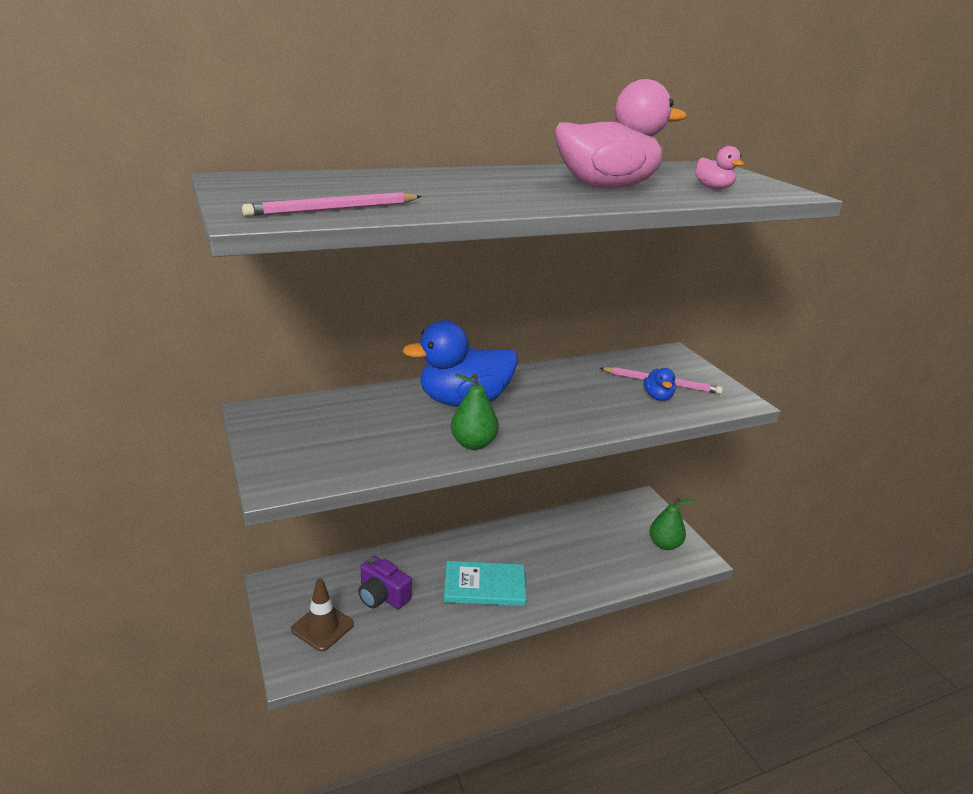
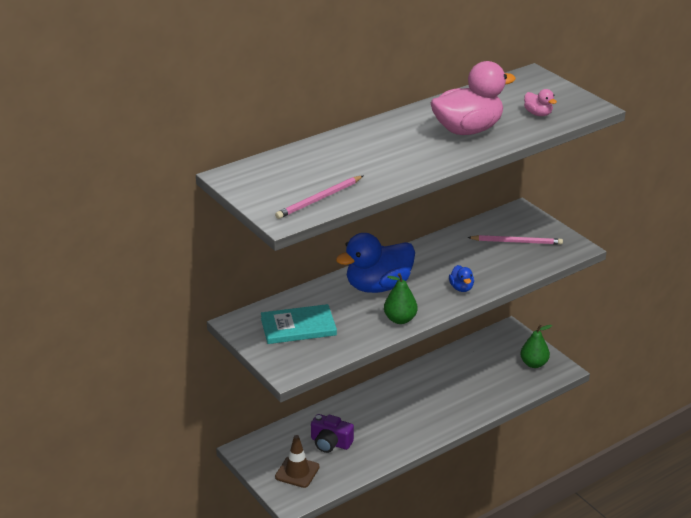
camera: 10 degrees left, 5 degrees up
turquoise book [444,561,526,606] -> turquoise book moved to [261,304,337,344]
blue duck [644,368,676,401] -> blue duck moved to [449,265,474,292]

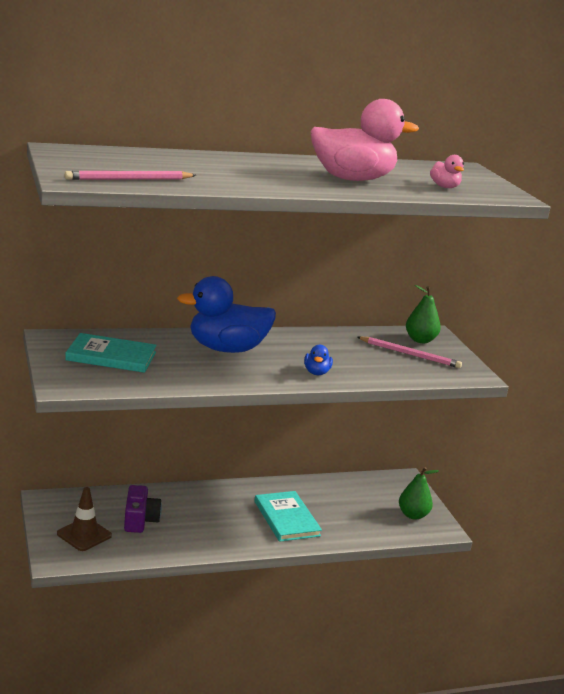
camera: 15 degrees right, 10 degrees down
purple camera [311,414,354,453] -> purple camera turned 135 degrees counterclockwise [124,485,162,533]
green pear [384,273,418,324] -> green pear moved to [406,285,441,343]
none -> turquoise book [254,491,322,542]

